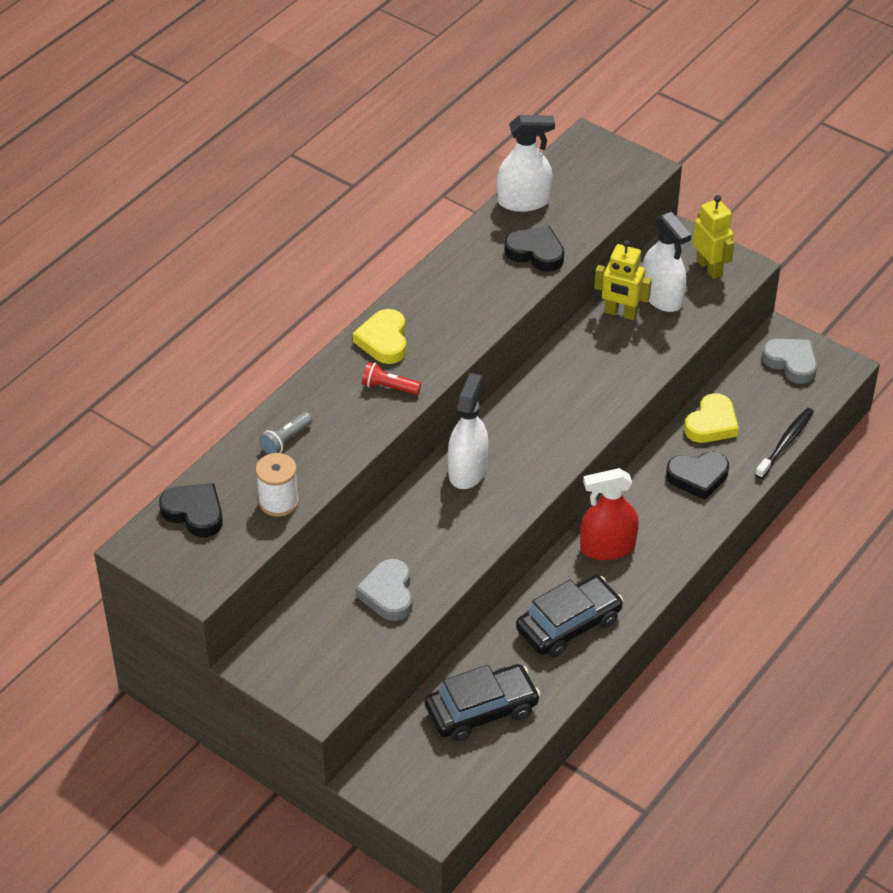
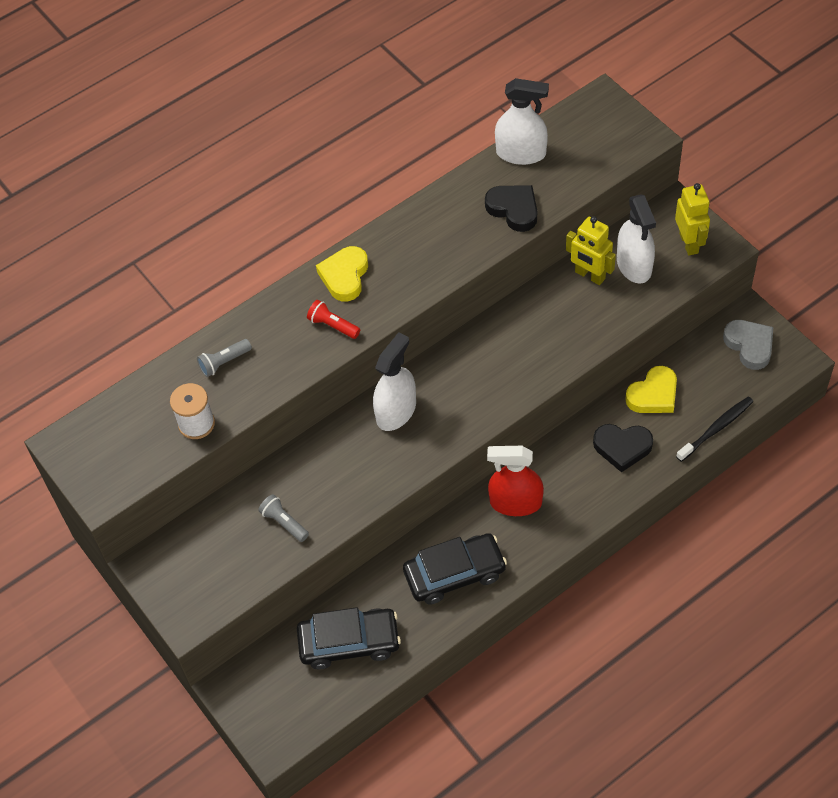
camera: 20 degrees right, 10 degrees up
black heart [159,483,223,537] -> none
grey heart [355,559,413,621] -> grey flashlight [258,494,309,542]

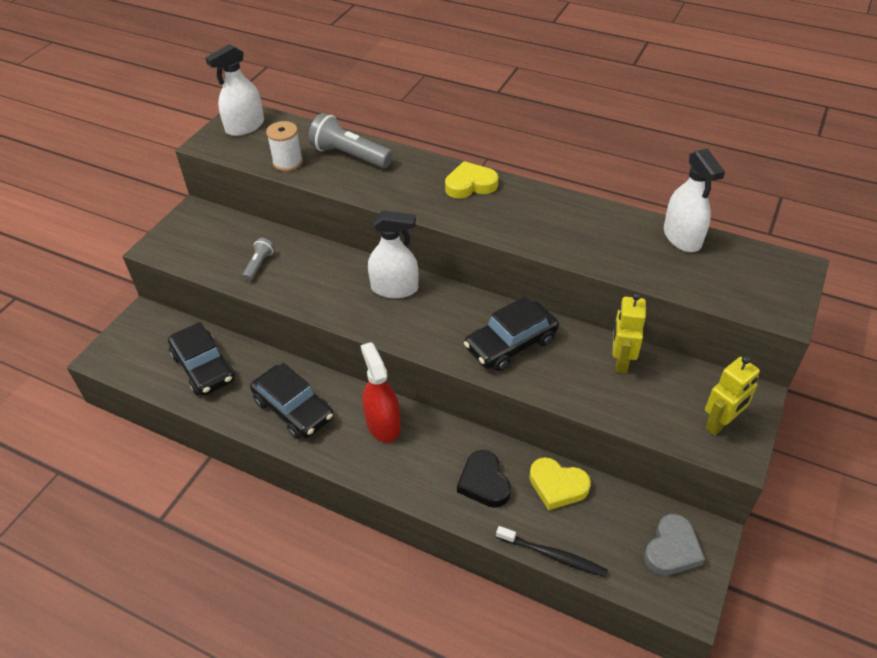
camera: 60 degrees right, 10 degrees down
grey flashlight [197,339,252,377] -> grey flashlight [308,113,393,168], size x1.86
red flashlight [307,300,360,339] -> none
black heart [485,185,537,232] -> none
white spray bottle [617,194,656,284] -> white spray bottle moved to [205,44,264,136]
none -> black car [464,296,559,371]

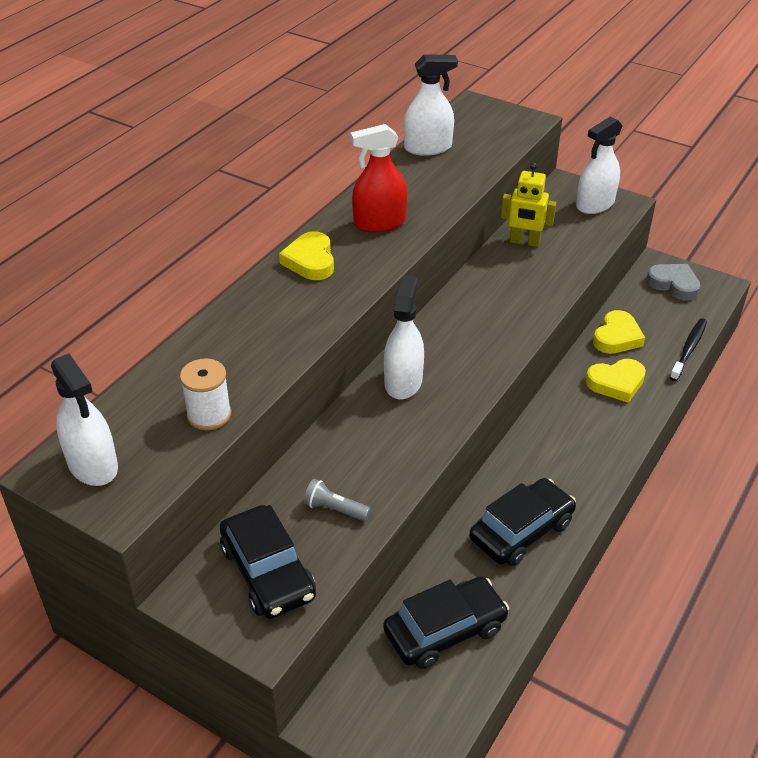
camera: 85 degrees left, 5 degrees down
grey flashlight [308,113,393,168] -> none
red spray bottle [361,342,401,443] -> red spray bottle moved to [350,124,408,232]
black heart [457,450,511,508] -> yellow heart [586,359,646,403]
black car [464,296,559,371] -> black car moved to [220,505,316,619]
yellow robot [705,356,760,435] -> white spray bottle [576,117,623,214]

